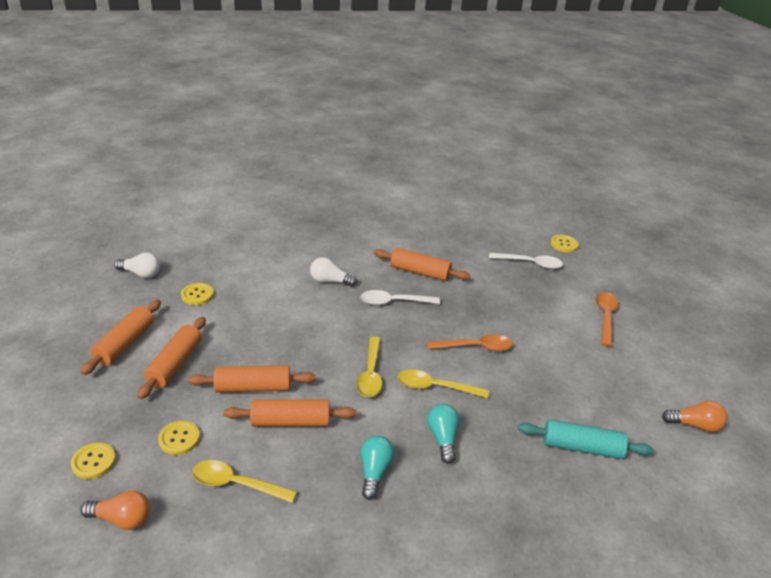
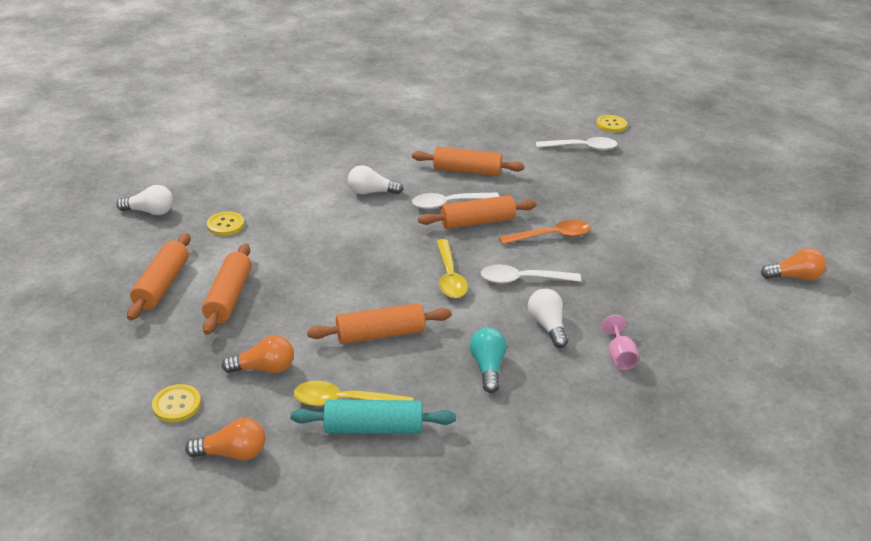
camera: 10 degrees left, 0 degrees up
yellow button [158,421,200,455] -> orange light bulb [221,335,294,373]
orange rolling pin [188,366,316,392] -> orange rolling pin moved to [418,195,537,229]
yellow spoon [397,369,489,398] -> white spoon [481,265,581,284]
turquoise light bulb [427,404,460,464] -> white light bulb [528,289,568,348]
turquoise rolling pin [518,419,653,459] -> turquoise rolling pin moved to [290,400,456,434]
orange spoon [596,292,618,347] -> none
none -> pink goblet [602,315,639,370]

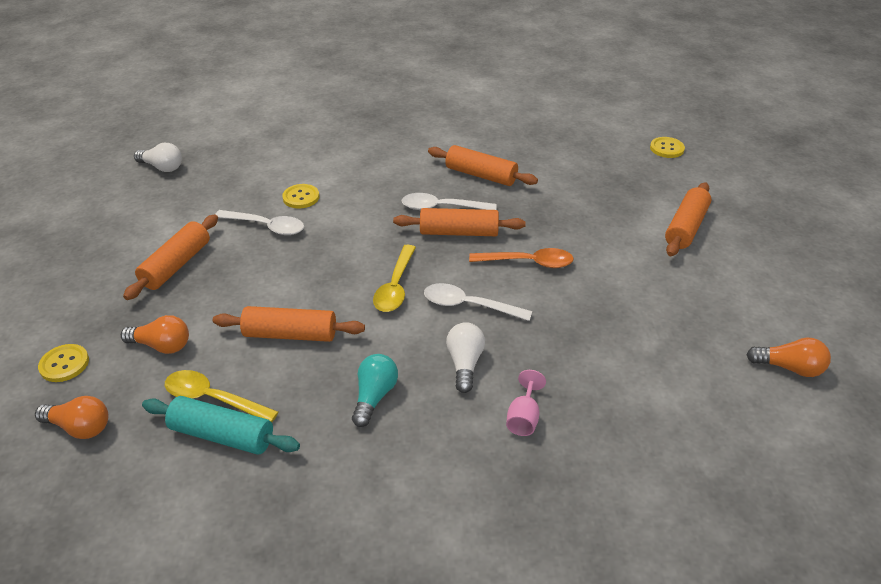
camera: 20 degrees right, 5 degrees up
orange rolling pin [127,233,191,321] -> orange rolling pin moved to [665,182,712,256]
yellow button [207,211,245,236] -> yellow button moved to [282,184,319,209]
white light bulb [348,165,403,194] -> none
white spoon [536,137,618,151] -> white spoon moved to [215,210,304,235]

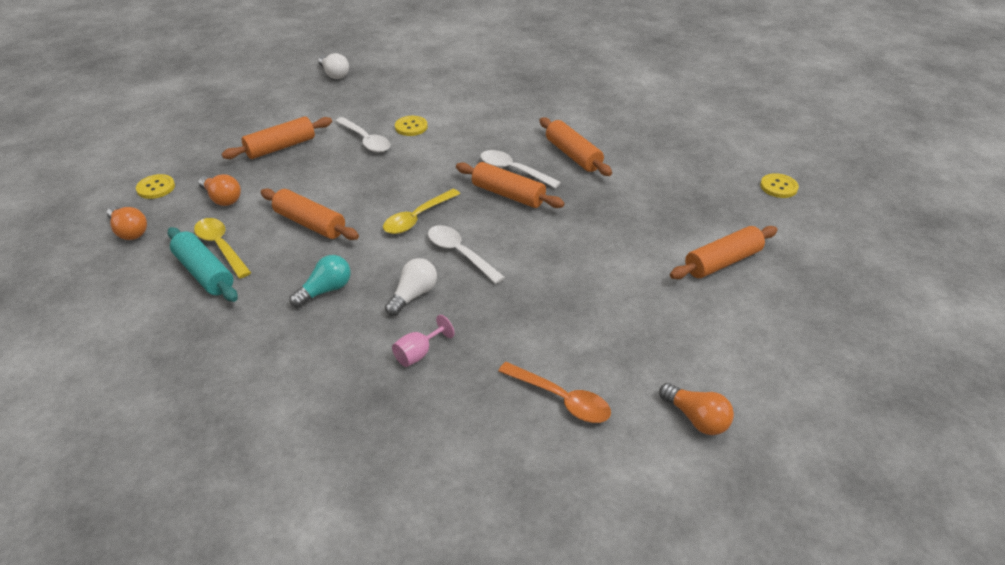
camera: 30 degrees right, 0 degrees up
orange spoon [469,248,574,268] -> orange spoon moved to [498,362,611,423]

